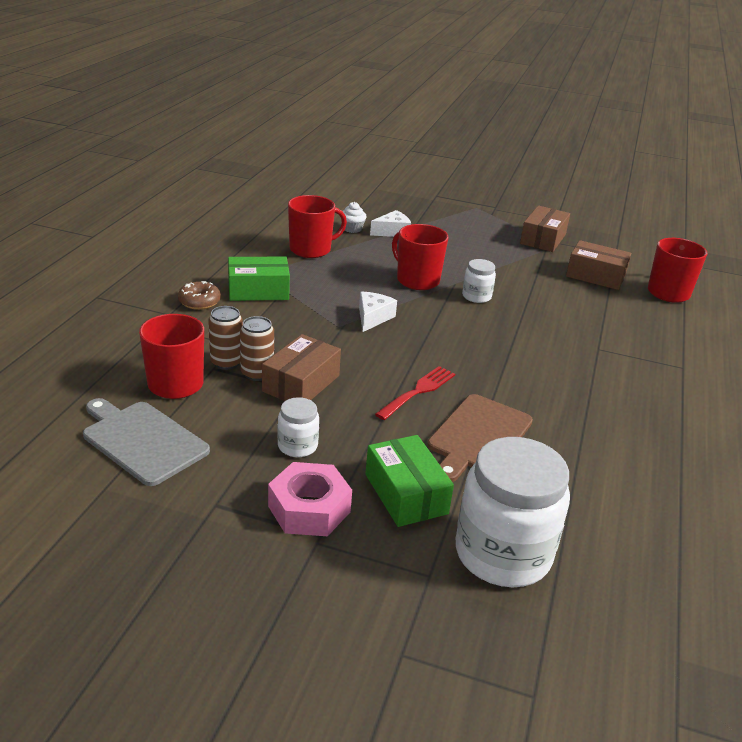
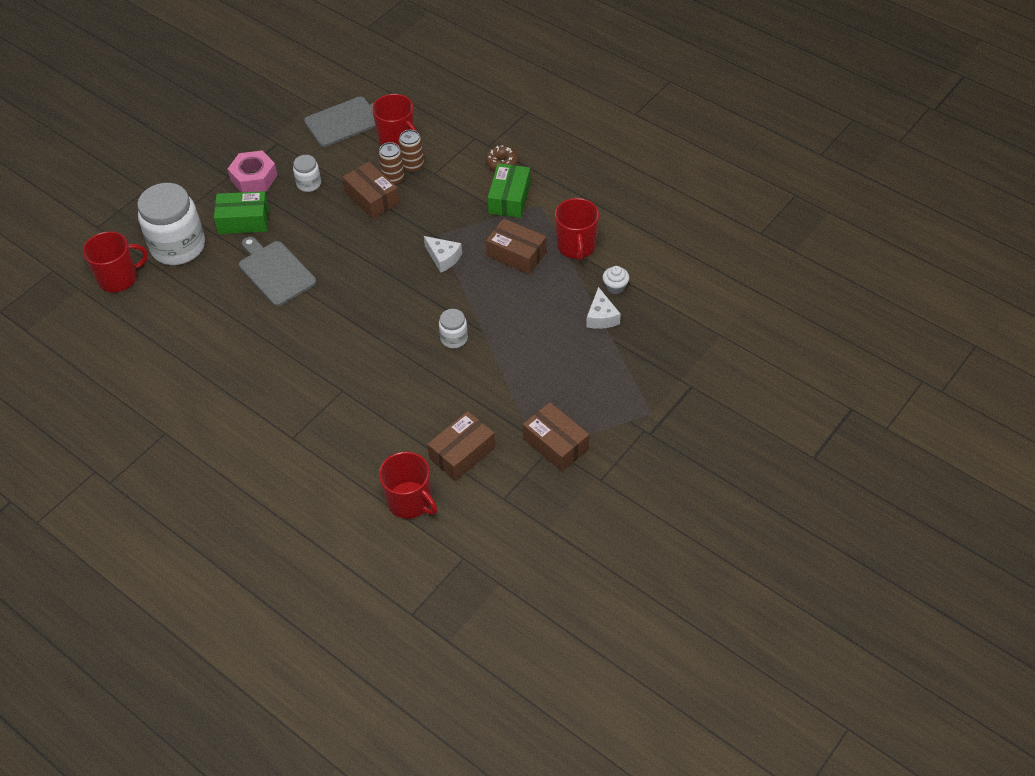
camera: 115 degrees right, 20 degrees up
red fork [375,366,455,420] -> none
red mug [392,224,448,290] -> red mug moved to [83,231,148,292]
brown cutting board [427,394,533,482] -> grey cutting board [239,237,317,306]
none -> brown box [486,218,547,275]

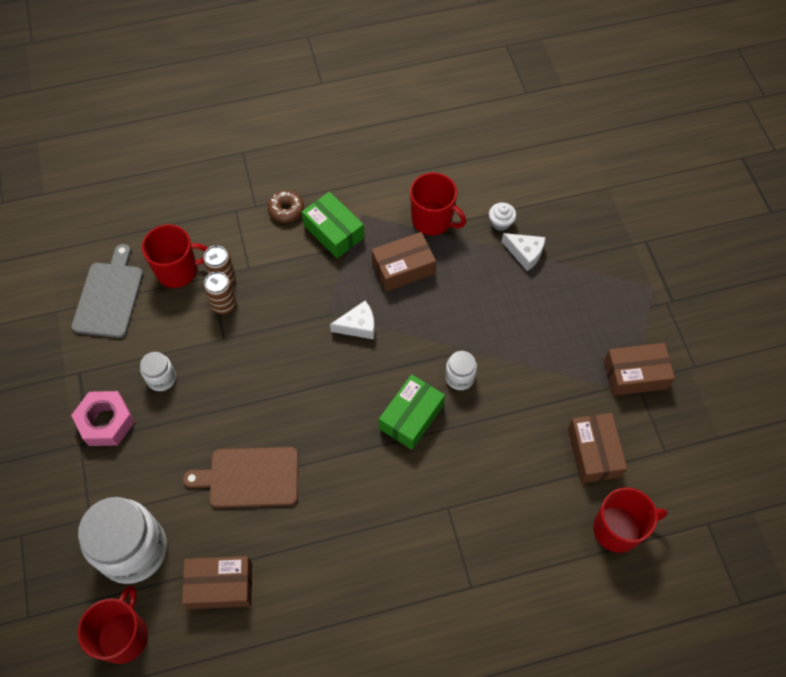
camera: 55 degrees left, 10 degrees up
green box [214,191,269,234] -> green box moved to [379,374,445,450]
grey cutting board [239,237,317,306] -> brown cutting board [183,447,298,508]
brown box [342,162,400,219] -> brown box moved to [182,556,252,609]

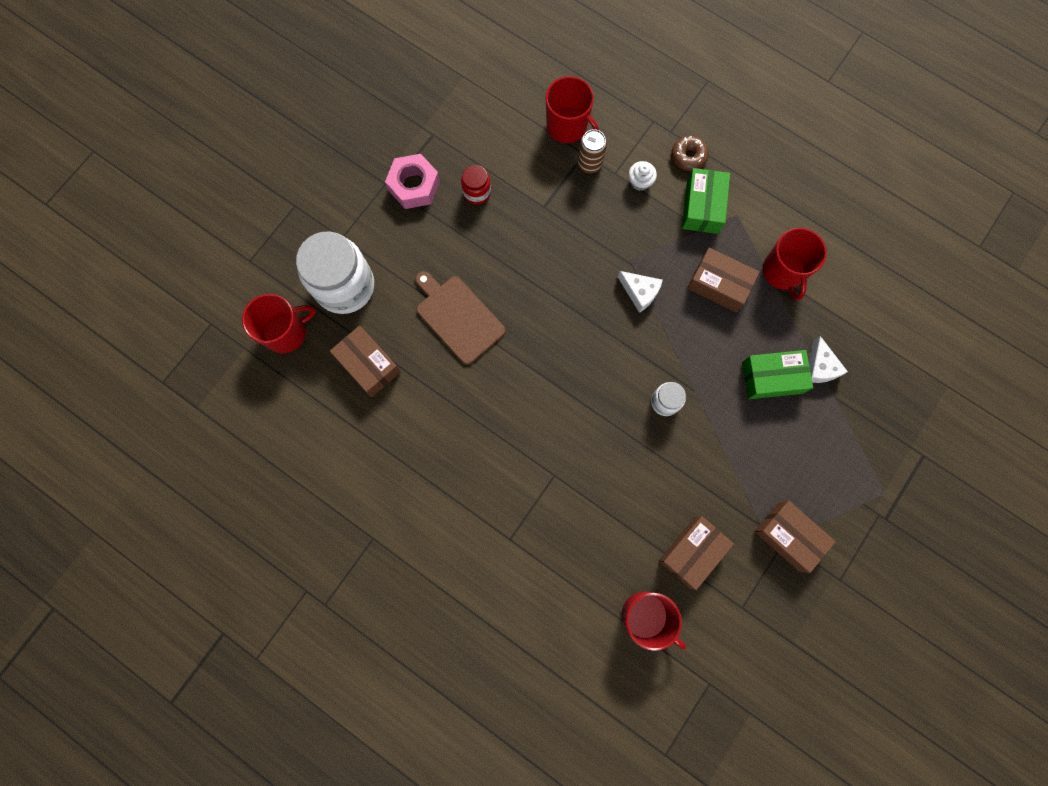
camera: 50 degrees right, 15 degrees up
grey cutting board [72,244,143,338] -> none
white jar [140,352,176,391] -> red jar [461,165,491,205]
brown can [203,271,237,314] -> none
green box [379,374,445,450] -> green box moved to [742,350,813,399]
white cupcake [489,203,516,231] -> white cupcake moved to [628,161,657,191]

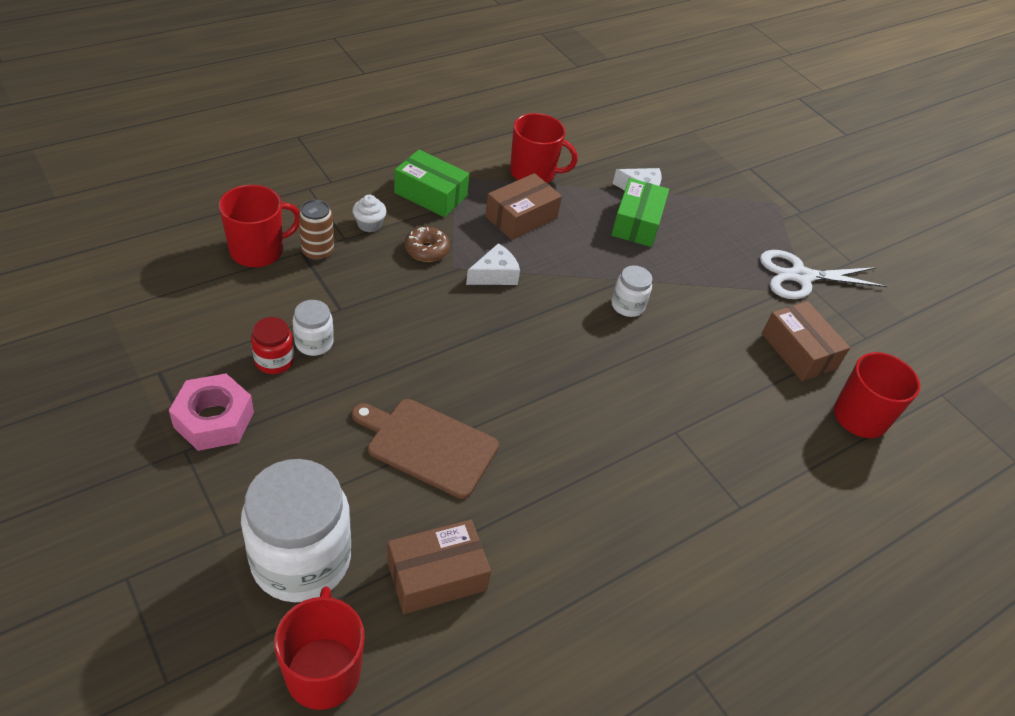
camera: 75 degrees left, 30 degrees down
brown cutting board [415,271,506,365] -> brown cutting board turned 45 degrees clockwise [352,399,499,499]
brown donut [671,136,709,171] -> brown donut moved to [405,227,450,262]
brown box [754,501,836,573] -> white scissors [760,250,887,299]
none -> white jar [293,300,334,356]

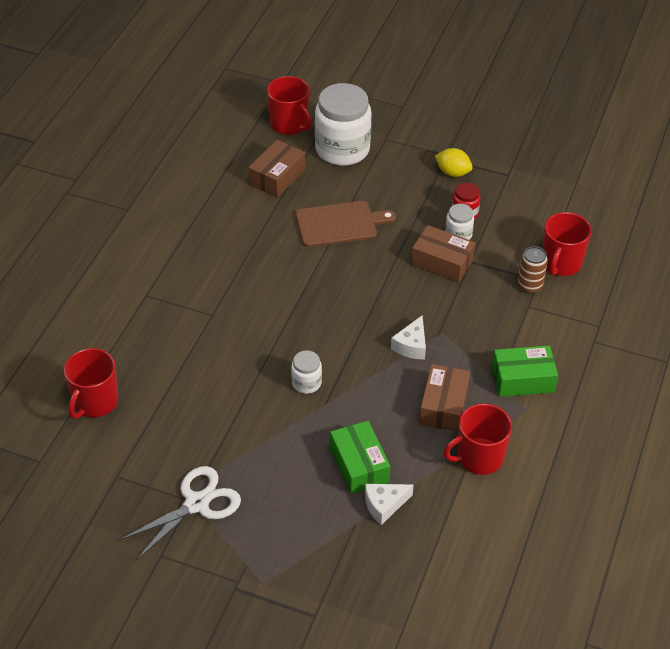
camera: 150 degrees right, 0 degrees up
pink nut [169,373,254,451] -> yellow lemon [435,148,473,177]
white cupcake [353,195,387,232] -> none
brown donut [405,227,450,262] -> none
brown box [762,301,850,381] -> brown box moved to [411,225,475,283]

